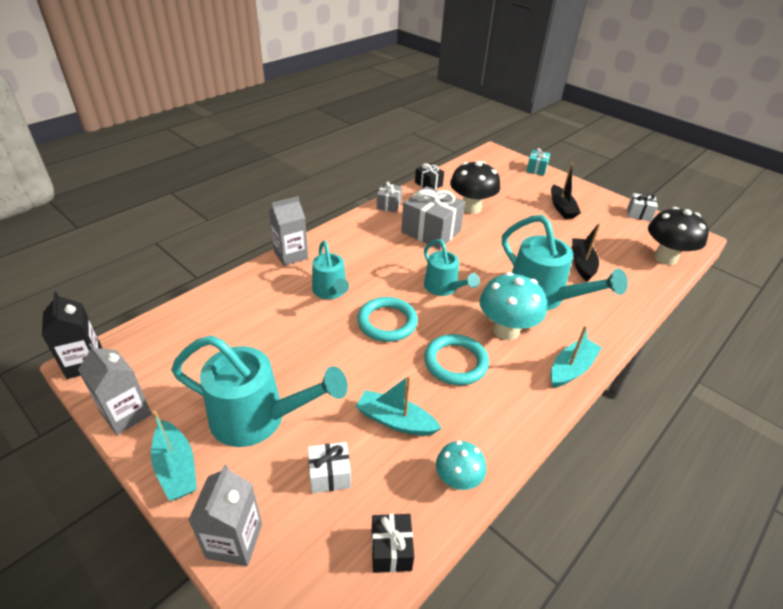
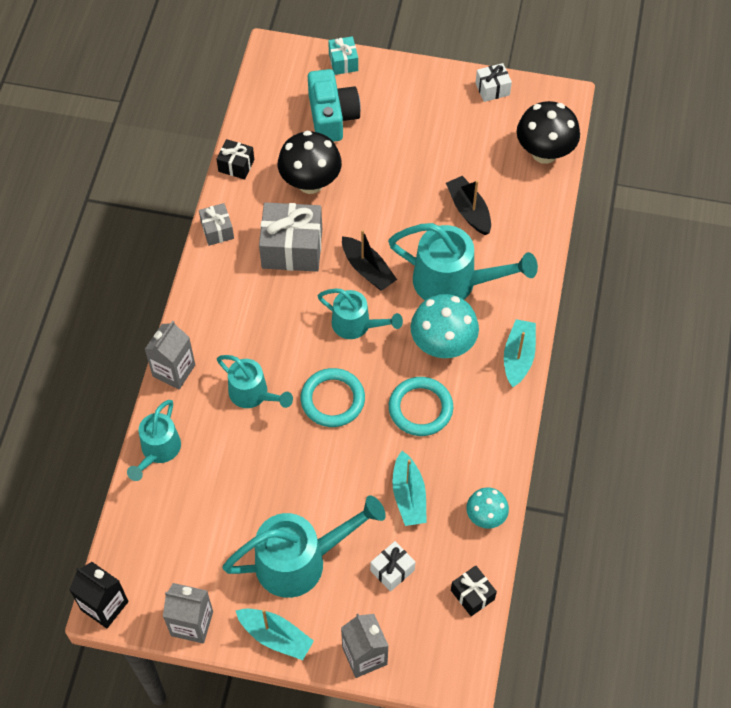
camera: 30 degrees left, 20 degrees up
turquoise boat [356,375,442,436] -> turquoise boat turned 90 degrees counterclockwise [392,451,427,526]
black boat [551,163,581,219] -> black boat moved to [342,229,397,291]
none -> turquoise watering can [127,400,181,481]
none -> turquoise camera [308,69,361,142]

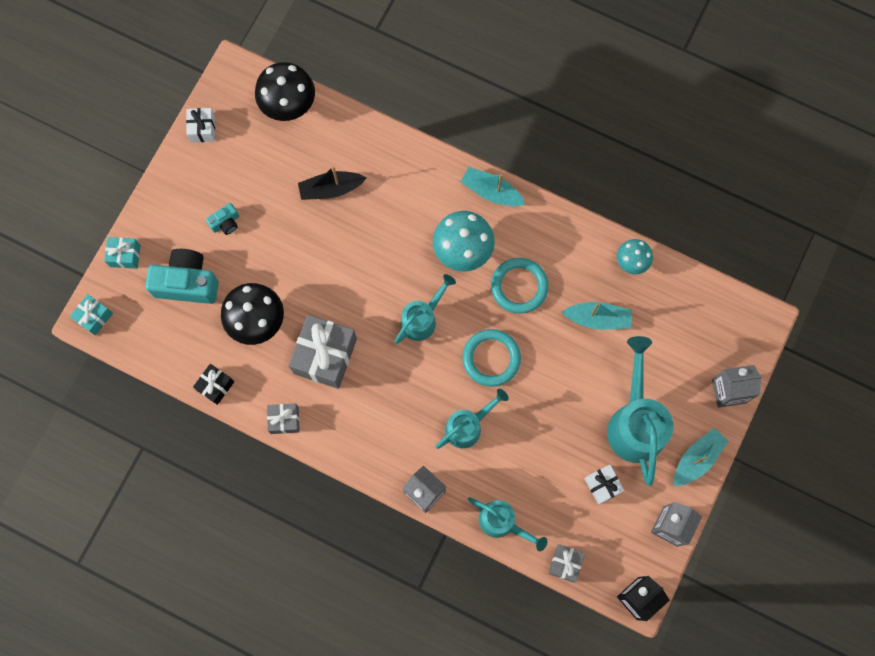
camera: 75 degrees left, 15 degrees up
black boat [342,229,397,291] -> none
white gift [370,541,415,592] -> white gift moved to [585,465,624,505]
turquoise watering can [388,223,538,300] -> none
black gift [451,566,497,616] -> none
none -> turquoise gift [70,294,113,336]
none -> turquoise camera [206,203,239,235]
none -> grey gift [548,544,585,582]

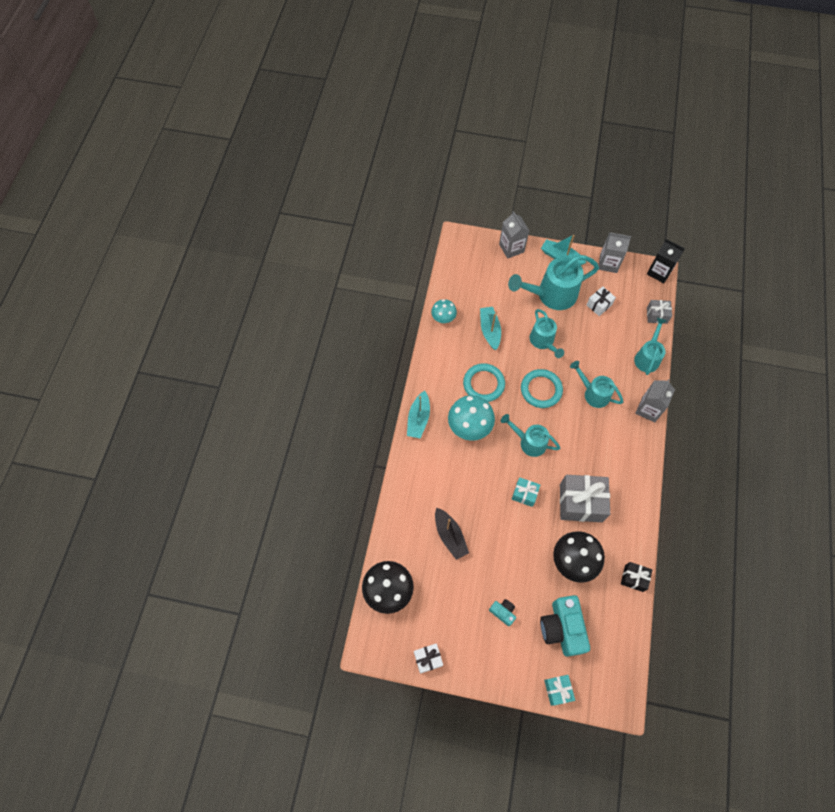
camera: 105 degrees left, 10 degrees down
turquoise gift [70,294,113,336] -> turquoise gift moved to [512,477,540,507]
grey gift [267,403,299,434] -> none
none -> turquoise watering can [530,309,564,358]

